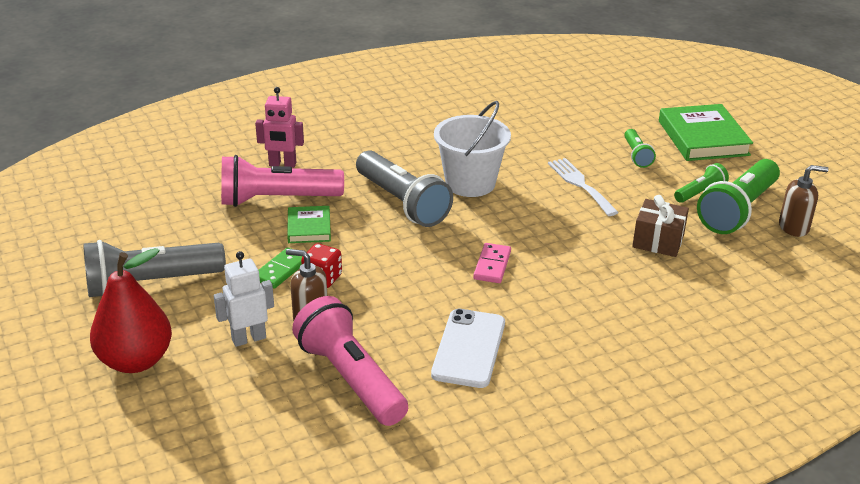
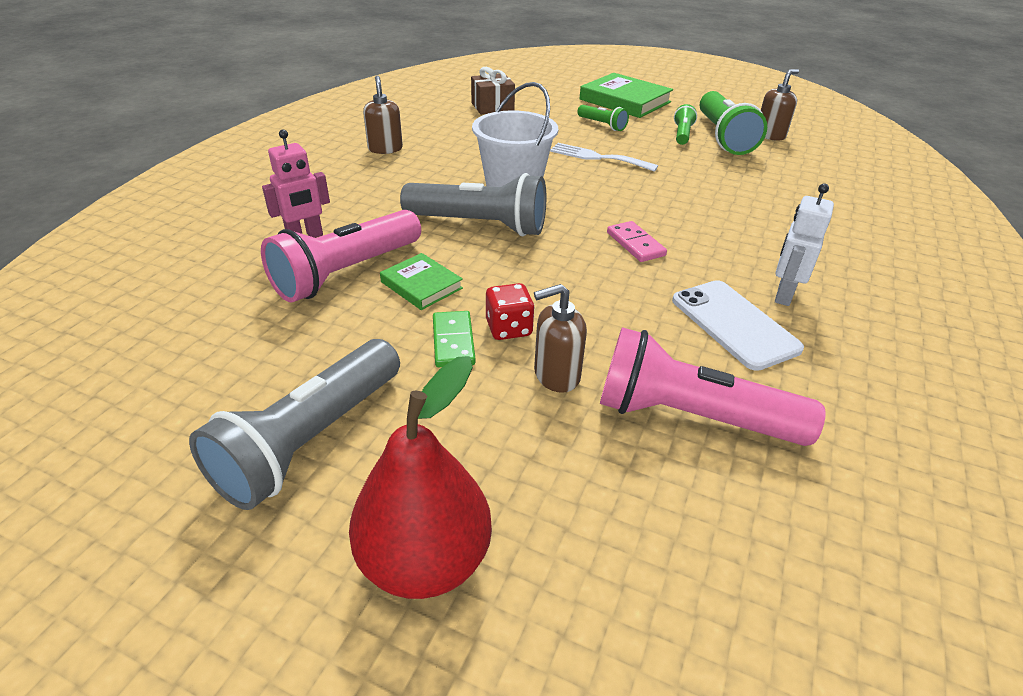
camera: 40 degrees left, 5 degrees up
white robot [214,251,274,347] -> white robot moved to [775,184,834,306]
brown gift [632,195,689,257] -> brown gift moved to [471,67,515,115]
none -> brown soap dispenser [363,76,403,154]

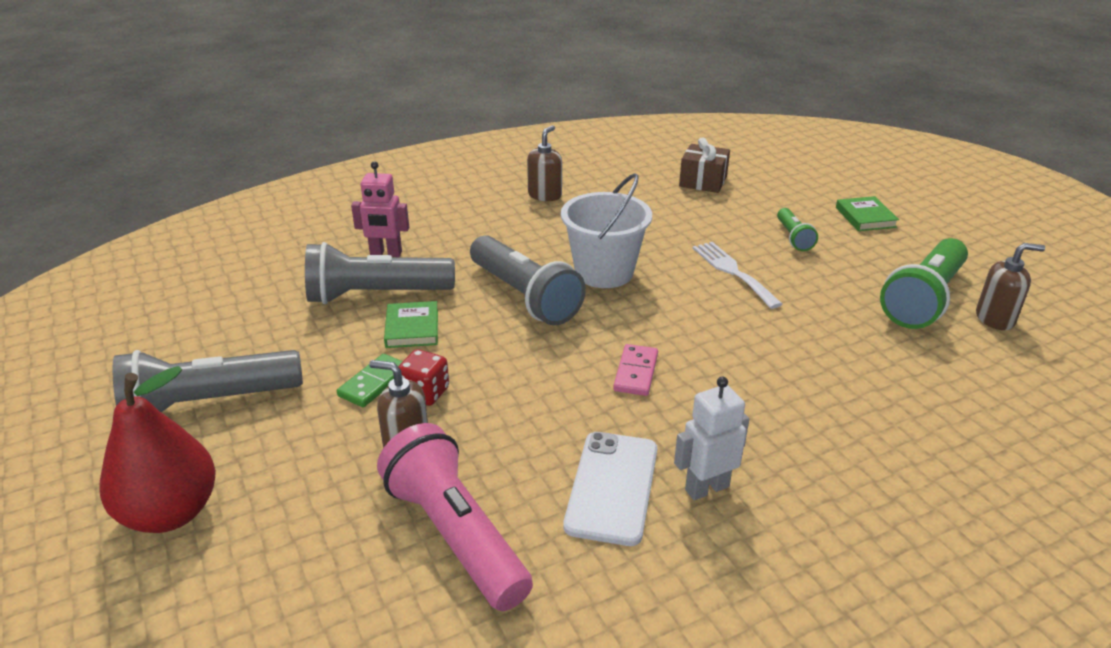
camera: 40 degrees right, 5 degrees down
pink flashlight [261,210,421,302] -> grey flashlight [305,242,455,304]
green book [580,73,673,118] -> green book [836,196,899,231], size x0.55
green flashlight [674,104,697,145] -> none

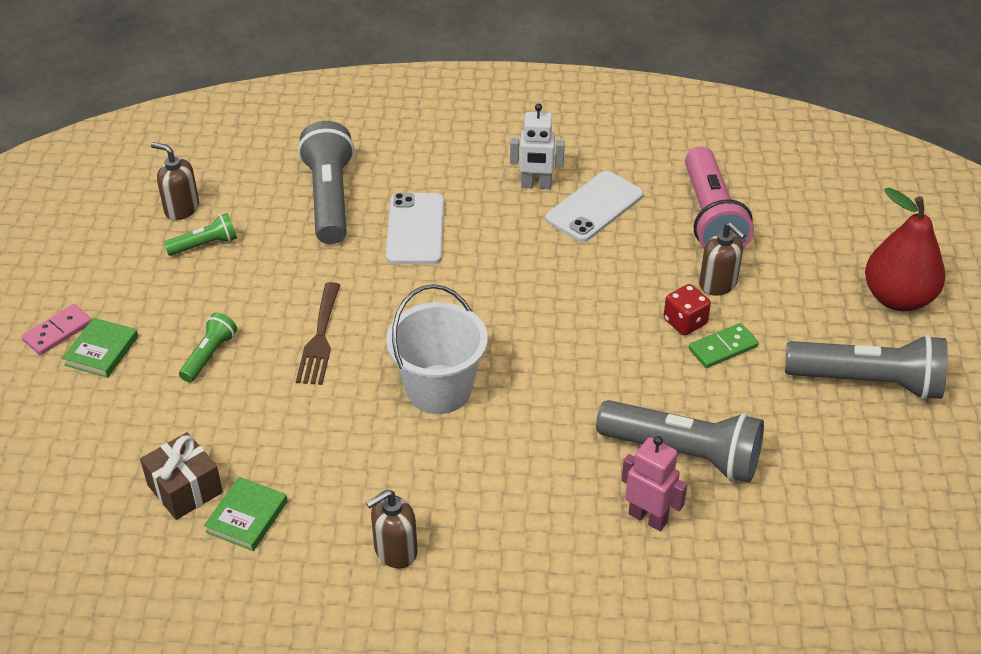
camera: 150 degrees left, 10 degrees up
green book [384,301,438,348] -> green book moved to [204,477,288,551]
grey flashlight [470,235,586,325] -> grey flashlight moved to [298,121,354,244]
pink domino [613,344,658,396] -> pink domino moved to [22,304,92,355]
white fork [693,242,783,309] -> brown fork [296,282,340,385]
green flashlight [880,238,968,329] -> green flashlight [164,213,237,256], size x0.50
none -> white phone [386,193,444,264]

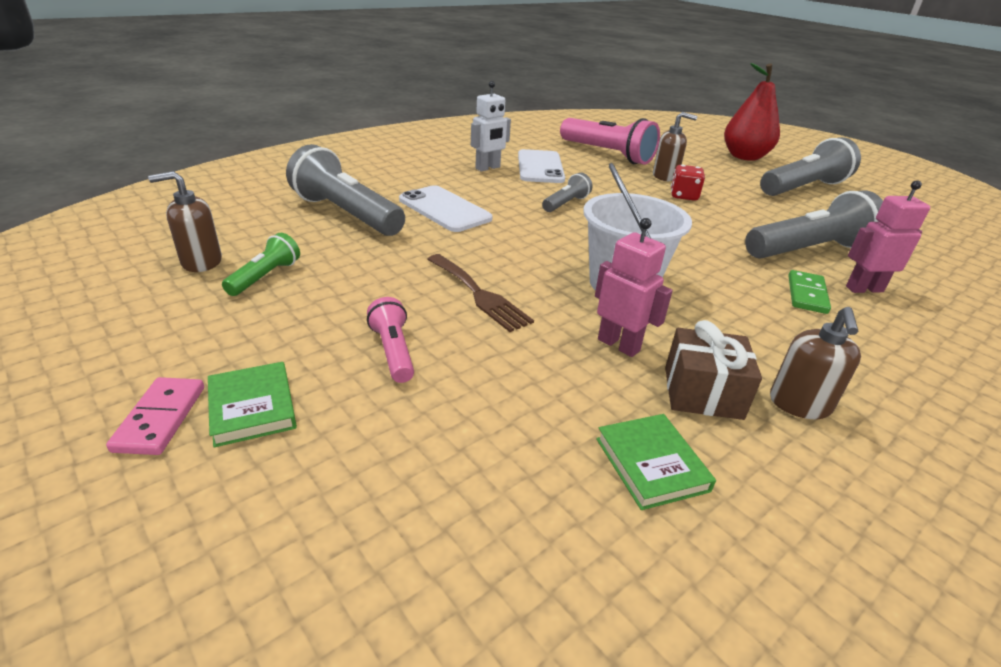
camera: 45 degrees left, 10 degrees down
brown gift [140,432,223,520] -> brown gift moved to [665,320,762,420]
green flashlight [179,313,237,382] -> pink flashlight [367,297,414,383]
green domino [689,323,759,368] -> green domino moved to [788,270,831,314]
none -> grey flashlight [542,173,593,212]
none -> pink robot [595,218,673,357]

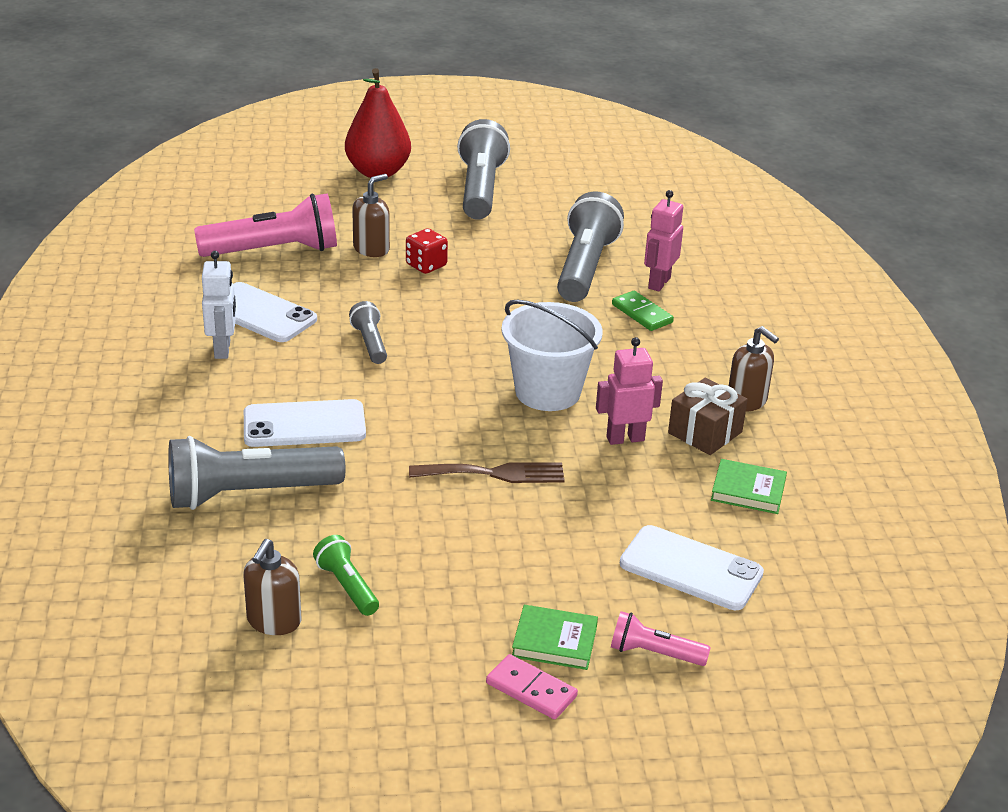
camera: 55 degrees left, 0 degrees up
pink flashlight [367,297,414,383] -> pink flashlight moved to [611,611,711,666]
none -> white phone [620,525,764,610]

